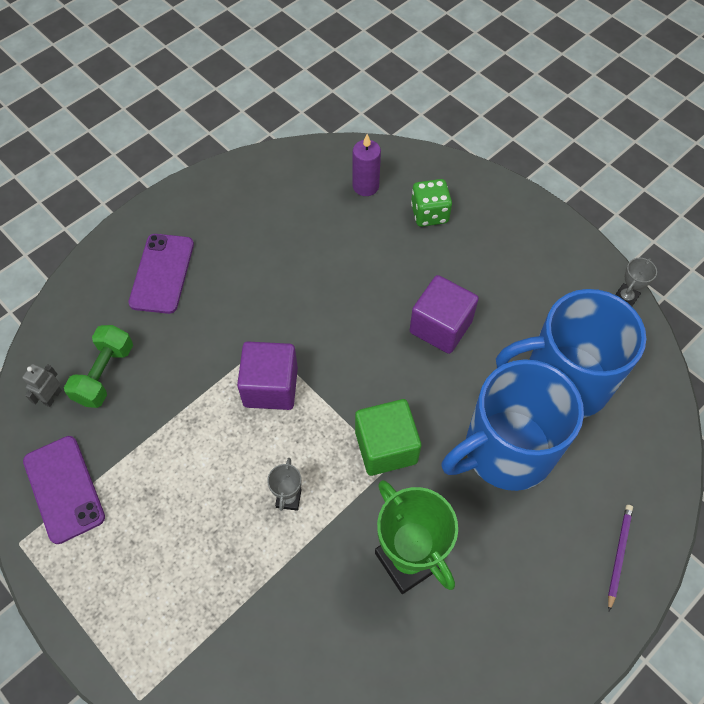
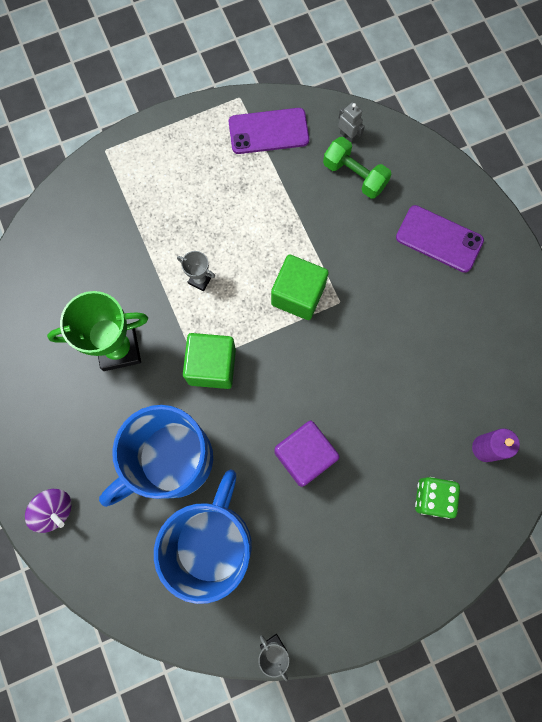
camera: 110 degrees right, 15 degrees up
purple cube [237,342,298,410] -> green cube [271,255,329,320]
blue mug [441,359,584,491] -> blue mug turned 120 degrees counterclockwise [99,405,213,507]
purple pencil [608,505,633,611] -> purple spinning top [25,489,71,533]

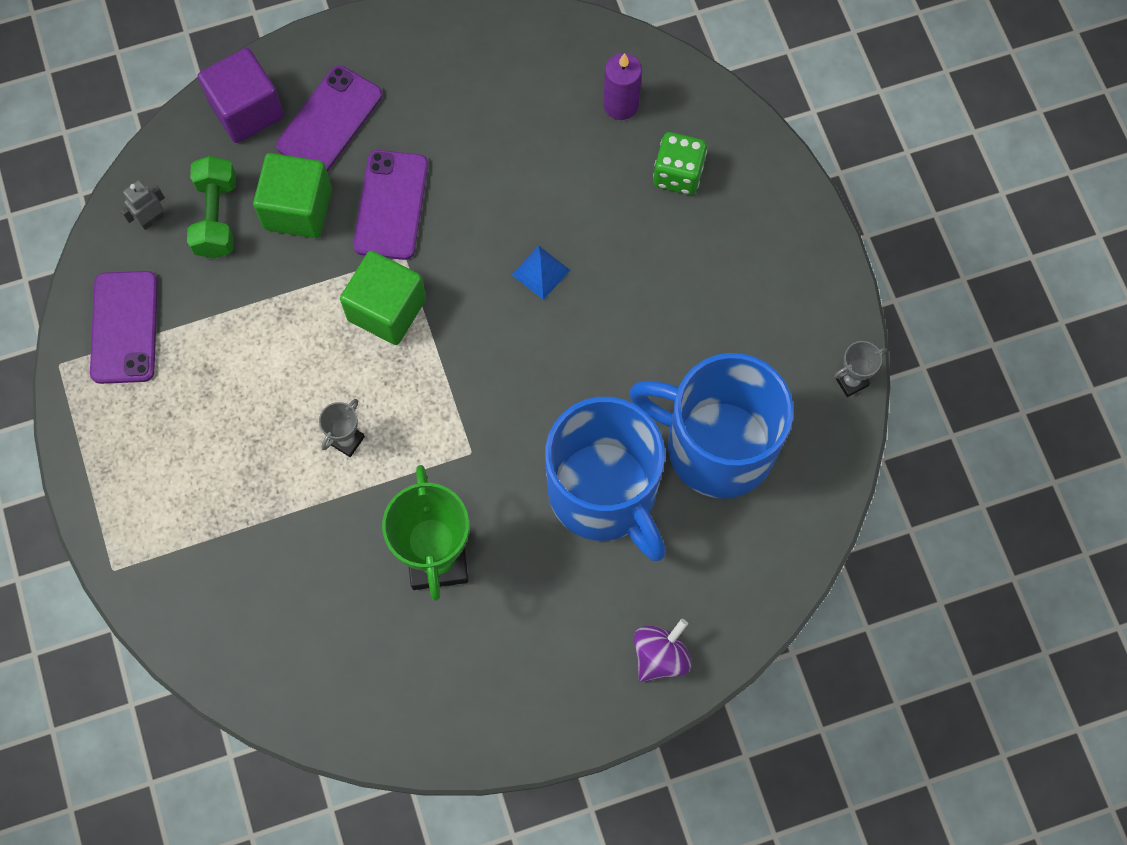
camera: 85 degrees left, 5 degrees down
green cube [183,333,236,389] -> green cube moved to [253,153,332,238]
purple cube [274,421,340,487] -> purple cube moved to [198,48,284,143]
green dumbbell [323,137,391,199] -> green dumbbell turned 45 degrees counterclockwise [187,156,236,258]
none -> purple phone [353,150,428,260]
none -> blue pyramid [512,246,570,300]

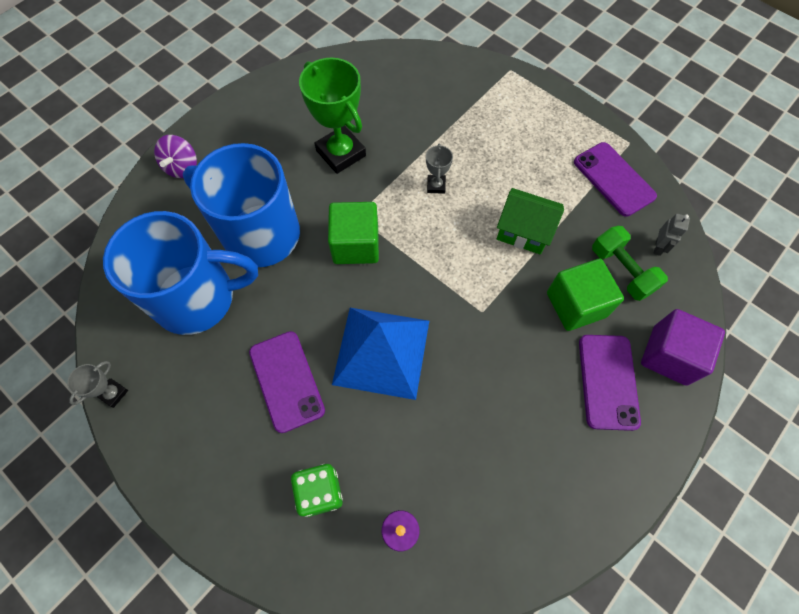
camera: 150 degrees right, 5 degrees down
green cube [340,251,426,345] -> green cube moved to [328,202,379,264]
purple phone [353,150,428,260] -> purple phone moved to [249,331,325,433]
blue pyramid [512,246,570,300] -> blue pyramid [332,308,429,400], size x2.46
none -> green house [497,188,564,254]

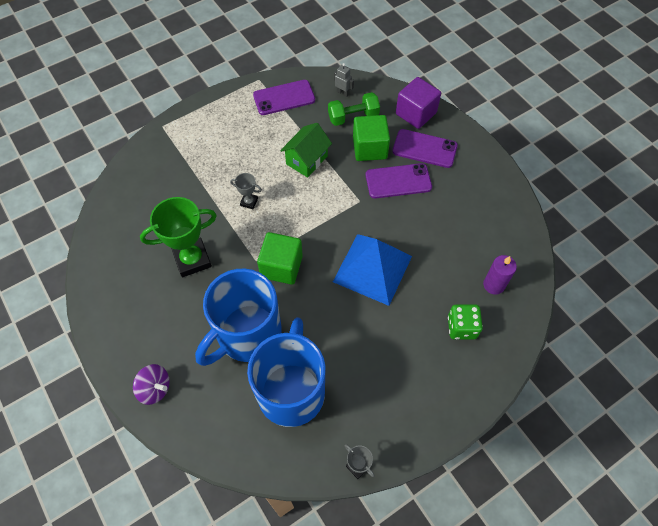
camera: 75 degrees left, 5 degrees down
purple phone [249,331,325,433] -> purple phone moved to [365,163,432,199]

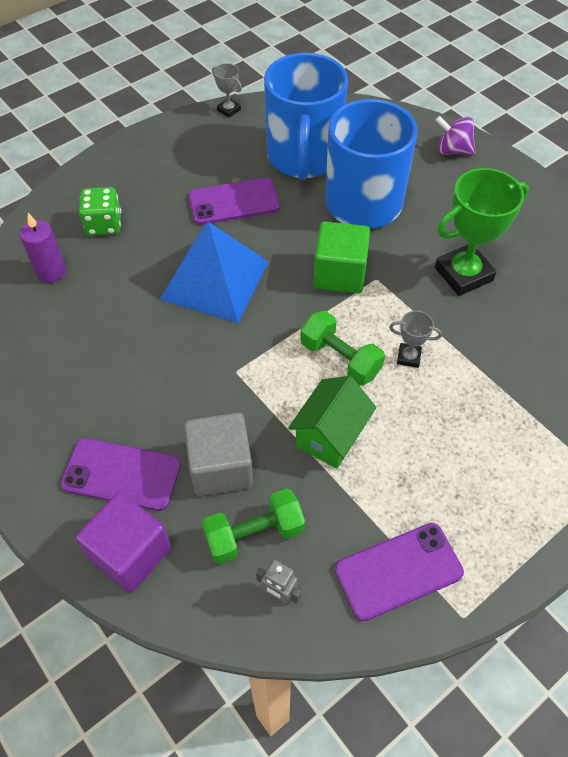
camera: 175 degrees right, 5 degrees down
green cube [353,115,390,161] -> grey cube [184,413,253,496]
purple phone [365,163,432,199] -> purple phone moved to [188,178,280,225]
none -> green dumbbell [300,311,385,386]

